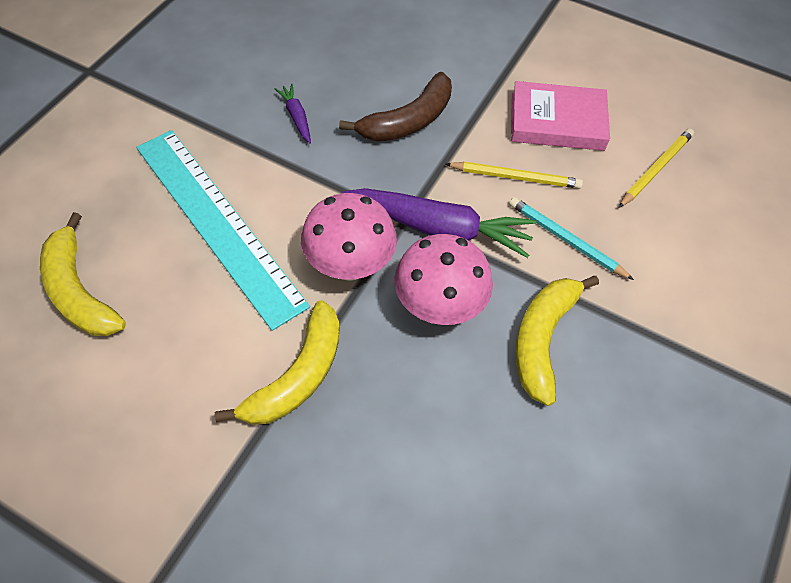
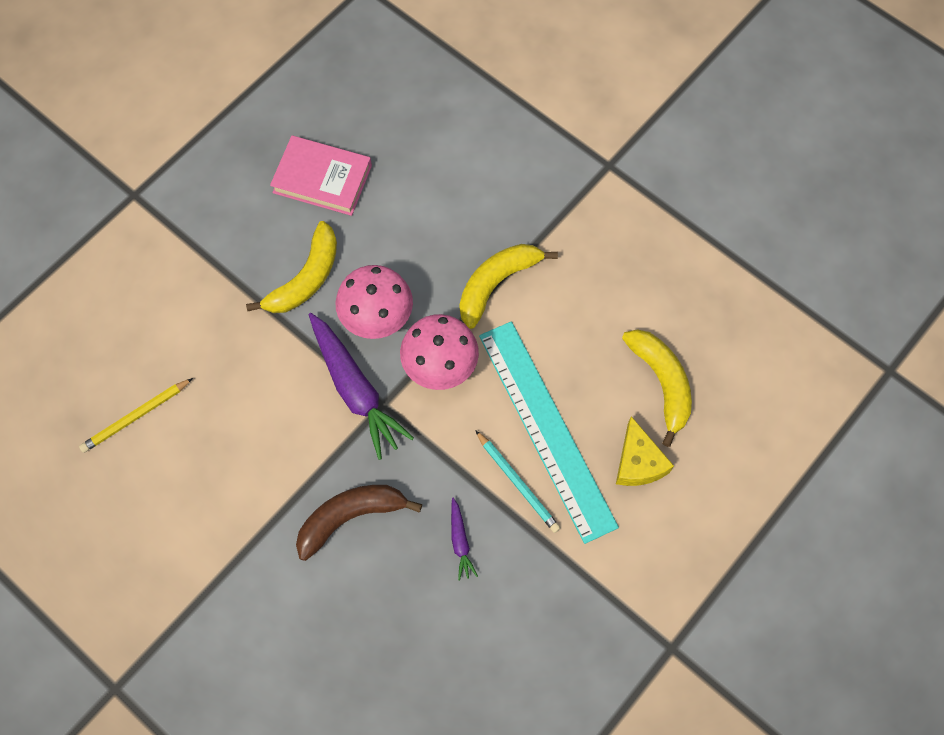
camera: 165 degrees left, 10 degrees up
purple carrot [342,188,536,258] -> purple carrot turned 150 degrees counterclockwise [309,313,414,460]
yellow pencil [445,162,583,189] -> none
turquoise pencil [509,197,634,280] -> turquoise pencil moved to [475,430,561,533]
pink book [511,81,610,151] -> pink book moved to [270,136,372,216]
none -> yellow cheese [616,416,674,486]

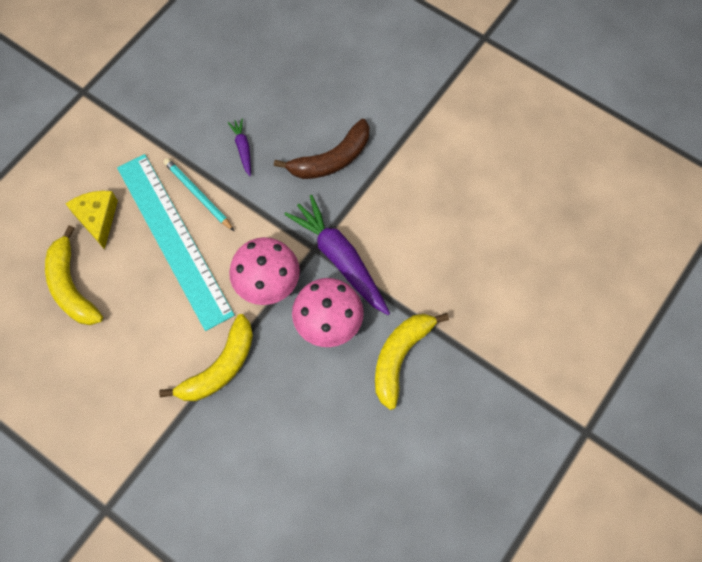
camera: 175 degrees right, 0 degrees up
yellow pencil [79,378,193,453] -> none
pink book [270,136,372,216] -> none

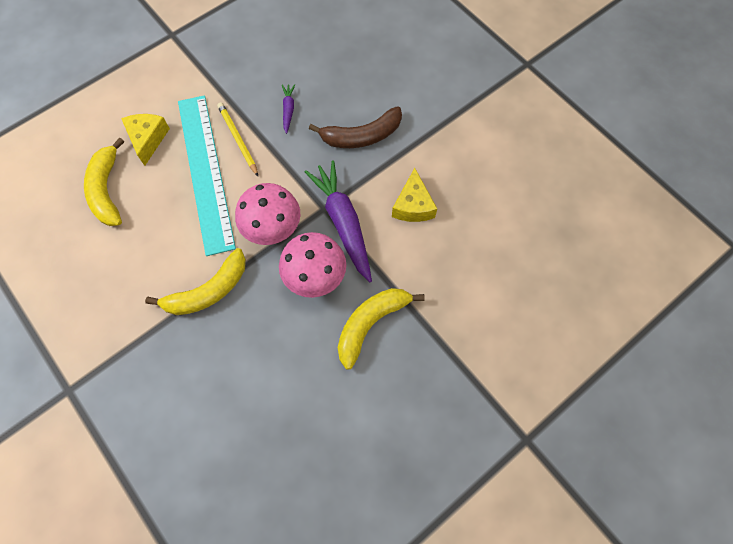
camera: 15 degrees right, 0 degrees up
turquoise pencil [163,158,234,231] -> yellow pencil [217,102,258,176]
none -> yellow cheese [392,168,437,222]

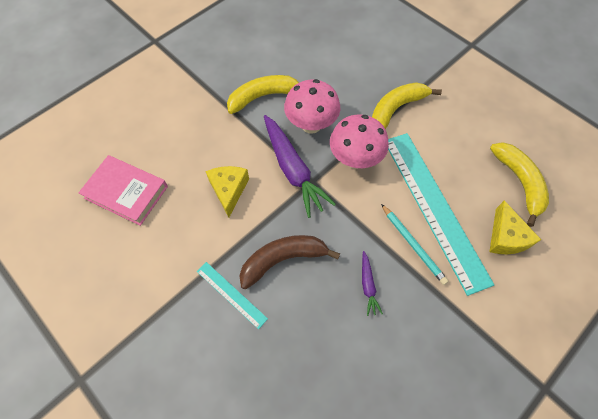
camera: 175 degrees right, 5 degrees down
yellow pencil [217,102,258,176] -> turquoise pencil [381,204,448,285]
yellow banana [338,288,425,369] -> yellow banana turned 150 degrees counterclockwise [227,75,299,114]
none -> pink book [78,155,168,226]
none -> turquoise ruler [197,262,268,329]

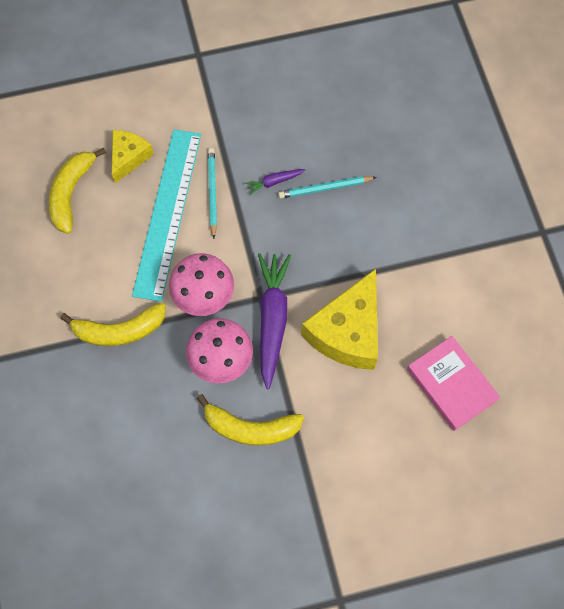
camera: 150 degrees left, 5 degrees up
turquoise ruler [197,262,268,329] -> none
yellow cheese [205,166,249,217] -> yellow cheese [301,269,378,370], size x1.76
brown banana [240,235,340,289] -> none
purple carrot [362,251,383,316] -> purple carrot turned 135 degrees counterclockwise [245,169,305,195]
none -> turquoise pencil [278,176,377,199]

